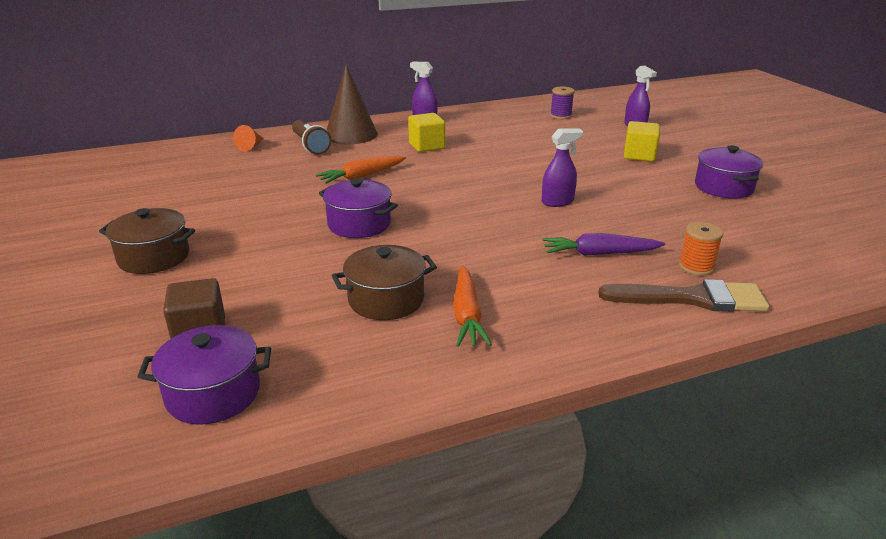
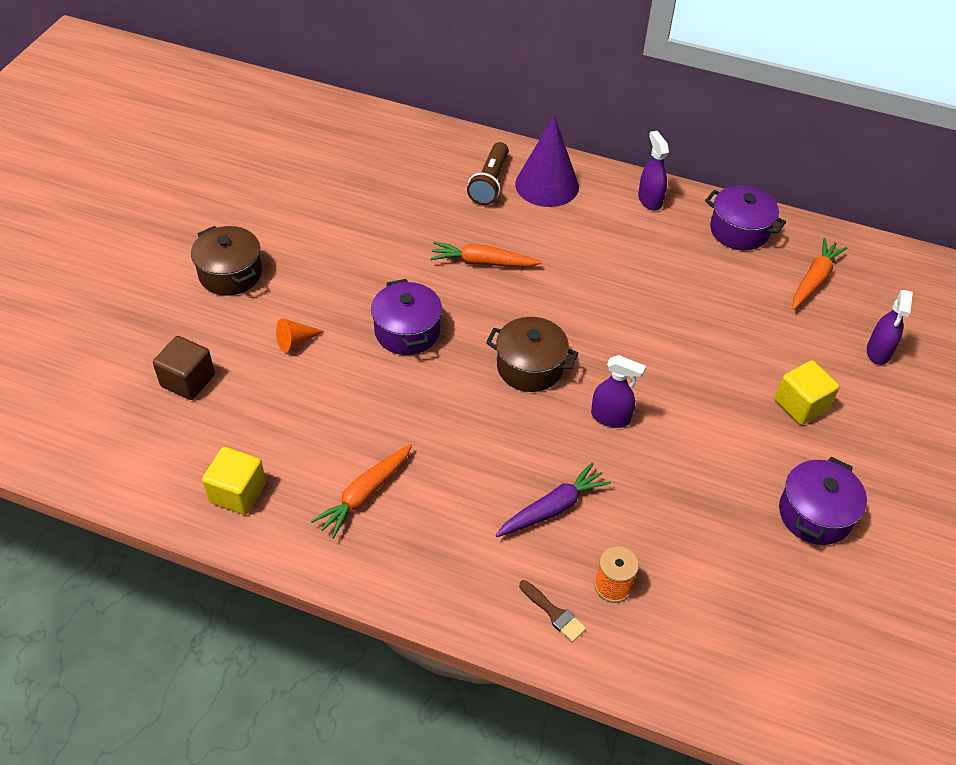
camera: 40 degrees right, 20 degrees up
purple pot [137,325,271,425] -> purple pot moved to [705,185,786,250]
orange cone [233,125,264,151] -> orange cone moved to [276,318,324,353]
brown cone [327,64,378,144] -> purple cone [515,116,579,207]
brown pot [332,245,437,320] -> brown pot moved to [486,317,578,392]
yellow cube [408,113,445,152] -> yellow cube moved to [202,447,266,515]
purple carrot [542,233,665,256] -> purple carrot turned 105 degrees clockwise [496,462,611,537]
purple spool [550,87,575,119] -> orange carrot [793,238,848,310]
brown brush [598,279,769,312] -> brown brush [519,580,586,642], size x0.48

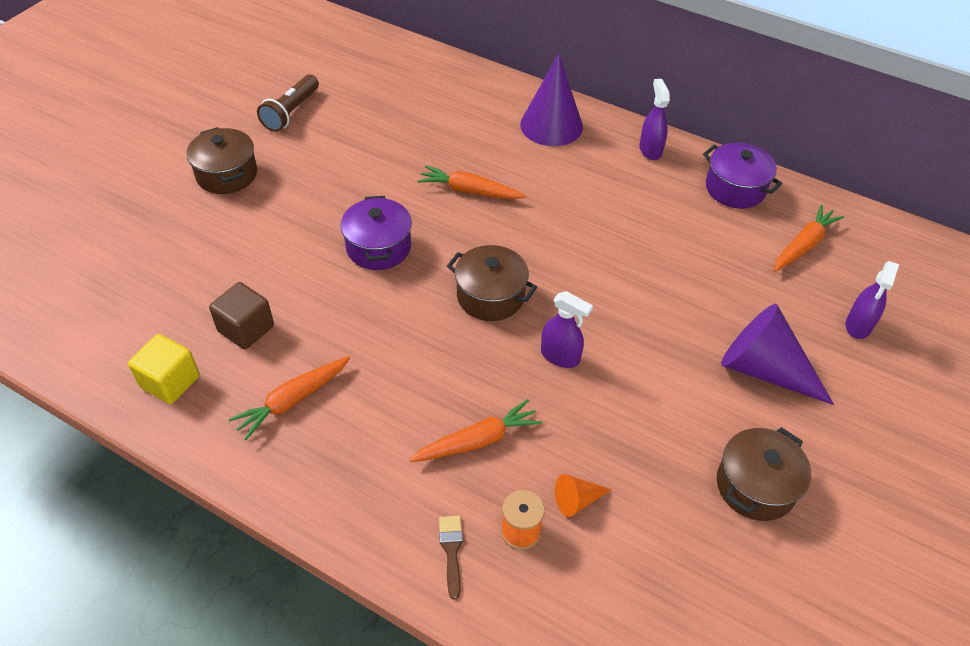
camera: 10 degrees right, 0 degrees up
brown cube [153,336,215,400] -> brown cube moved to [209,282,274,349]
orange cone [276,318,324,353] -> orange cone moved to [555,474,612,517]
brown flashlight [467,142,509,205] -> brown flashlight moved to [257,75,319,132]
purple carrot [496,462,611,537] -> orange carrot [409,399,542,462]
brown brush [519,580,586,642] -> brown brush turned 150 degrees counterclockwise [439,516,463,600]
yellow cube [775,360,840,425] -> purple cone [721,304,834,405]
purple pot [779,457,867,545] -> brown pot [717,427,811,521]

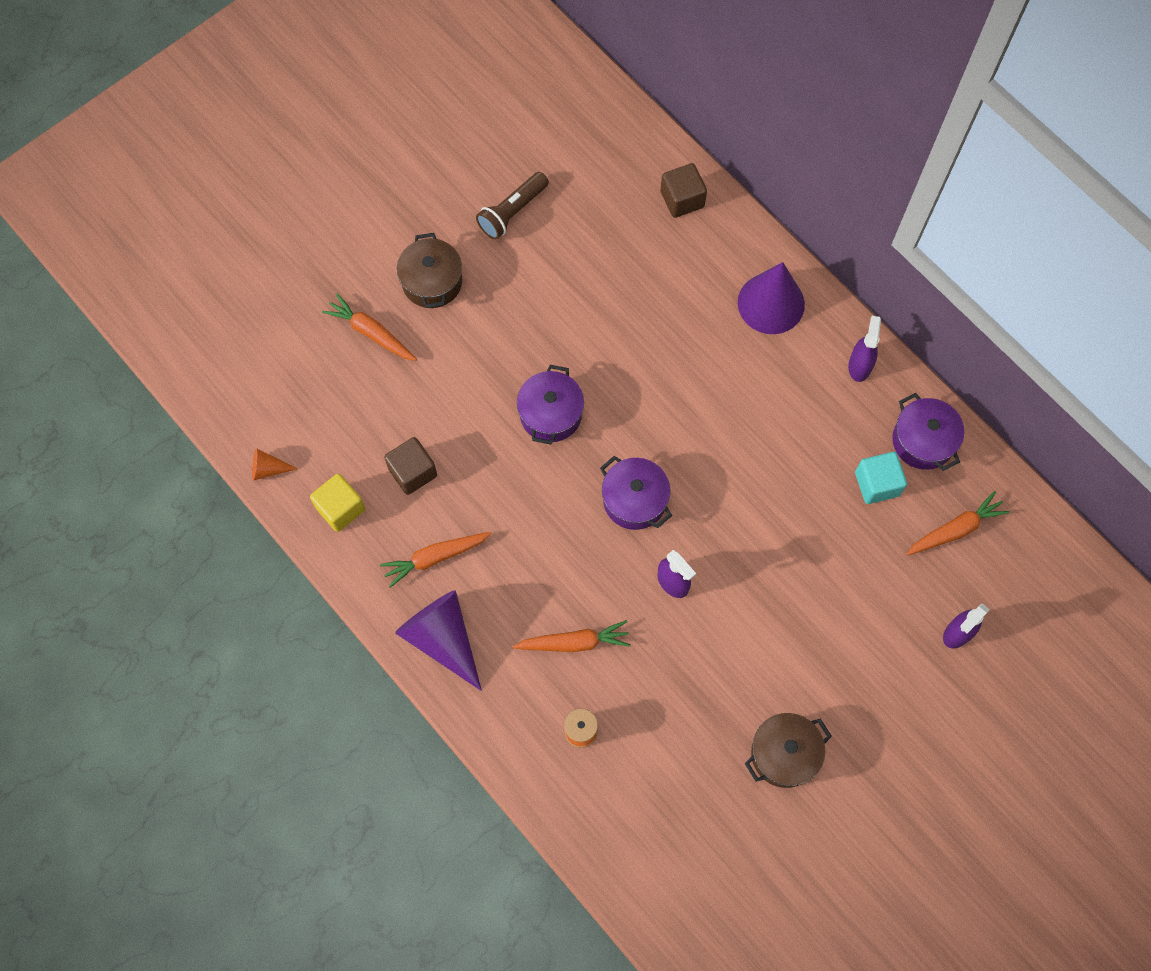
camera: 20 degrees right, 20 degrees up
orange carrot [418,165,526,199] -> orange carrot moved to [322,294,417,361]
brown brush [439,516,463,600] -> none
brown pot [447,245,537,321] -> purple pot [600,456,672,530]
orange cone [555,474,612,517] -> orange cone moved to [252,448,298,481]
purple cone [721,304,834,405] -> purple cone moved to [395,590,482,691]
none -> brown cube [660,163,707,218]
none -> turquoise cube [855,452,907,504]

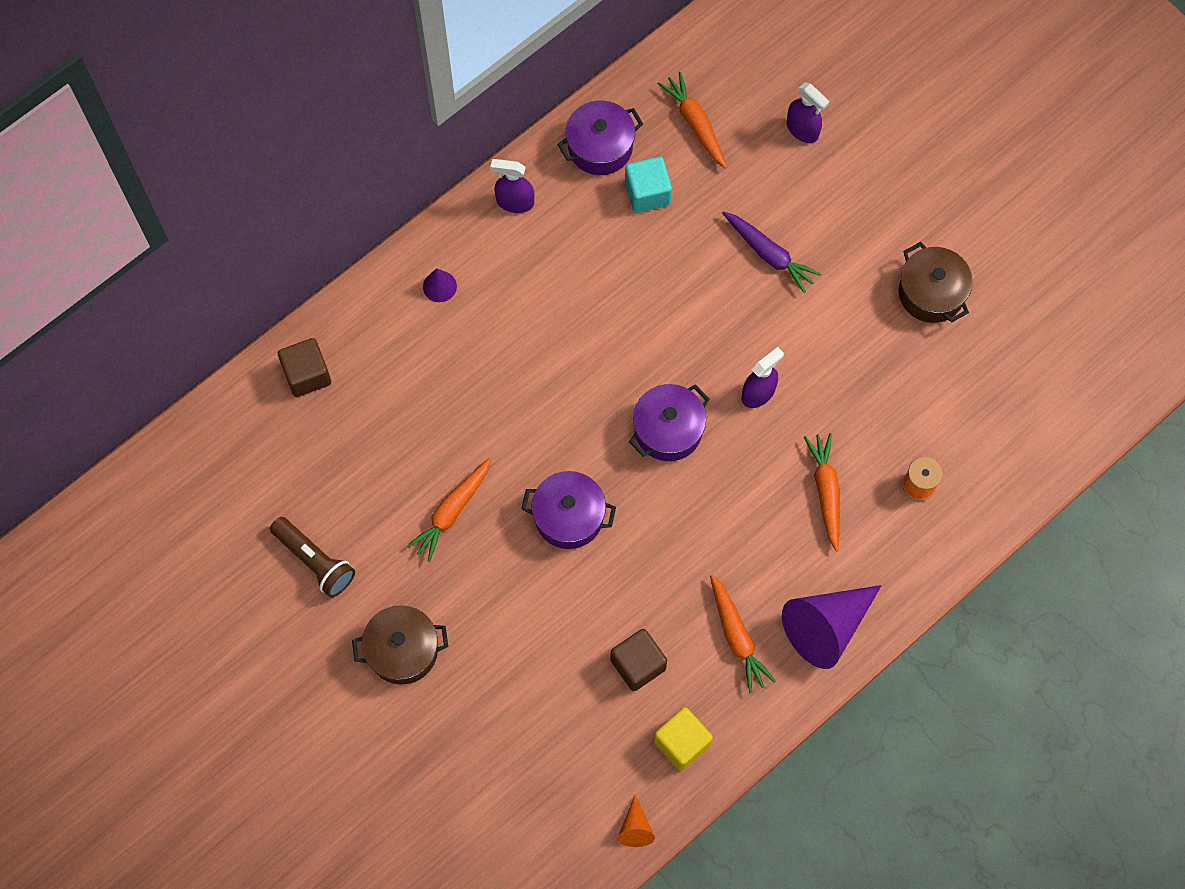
camera: 90 degrees left, 0 degrees up
orange carrot [322,294,417,361] -> orange carrot moved to [406,458,491,562]
purple cone [738,262,805,334] -> purple cone [423,268,457,302], size x0.46
none -> purple carrot [722,211,821,293]

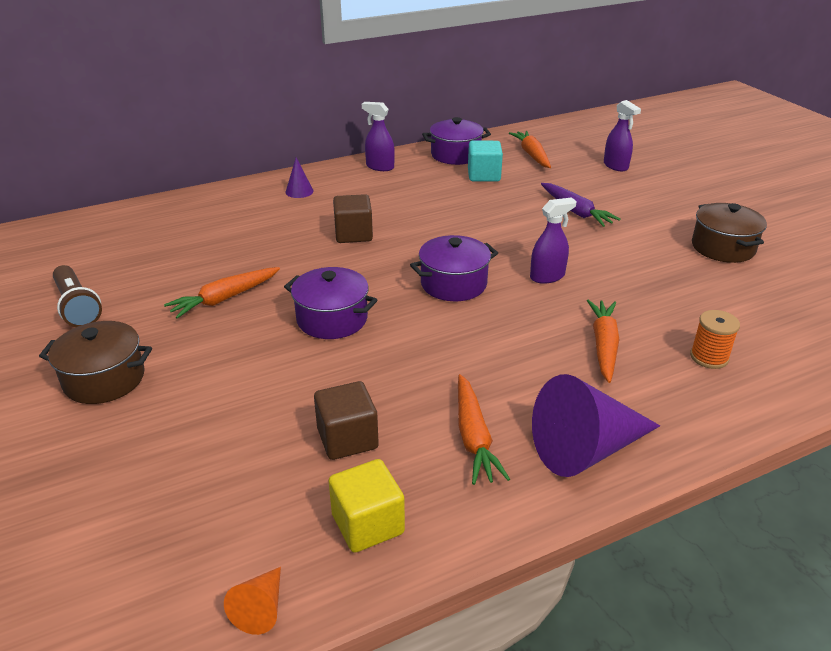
camera: 15 degrees right, 35 degrees down
brown cube [278,338,331,397] -> brown cube moved to [333,194,373,243]

